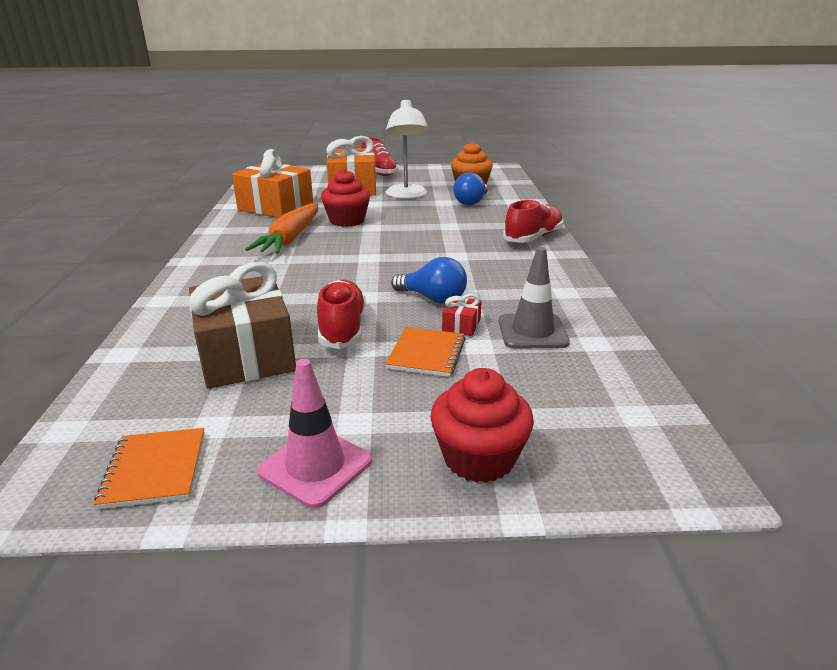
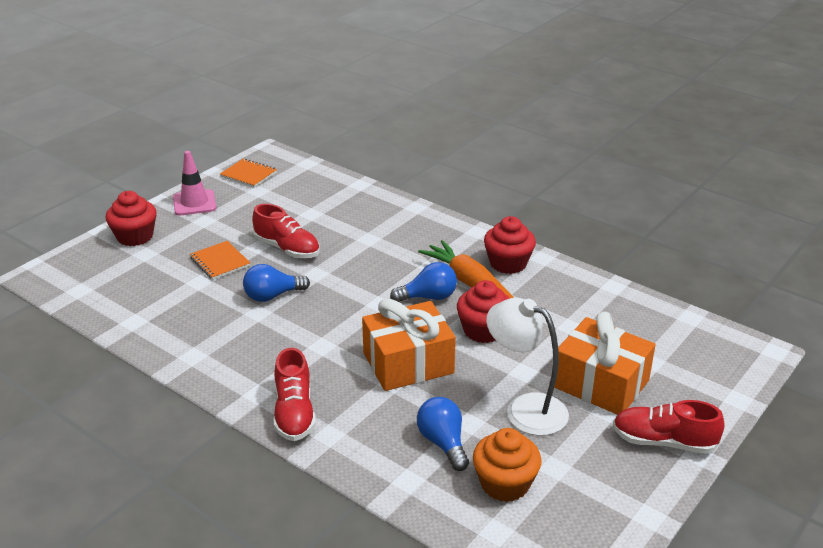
camera: 130 degrees right, 5 degrees up
brown gift [188,262,296,389] -> none
orange gift [232,149,313,218] -> orange gift moved to [362,299,456,391]
red gift [442,294,482,336] -> none
grey traffic cone [499,247,570,349] -> none
none -> blue light bulb [390,262,457,302]
none -> red cupcake [484,216,536,274]

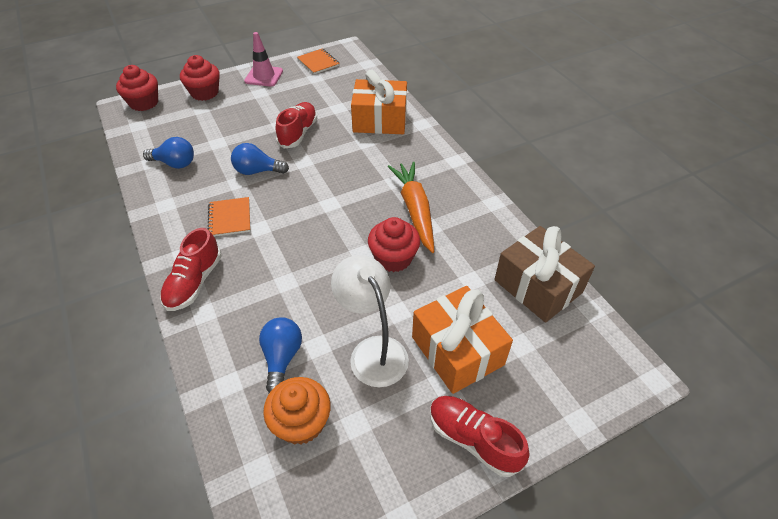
camera: 25 degrees right, 15 degrees up
orange notebook [190,241,250,280] -> orange notebook moved to [208,197,250,237]
red shoe [252,204,320,258] -> red shoe turned 135 degrees counterclockwise [276,102,318,149]
orange gift [362,299,456,391] -> orange gift moved to [351,70,407,134]
blue light bulb [390,262,457,302] -> blue light bulb moved to [143,137,194,169]
red cupcake [484,216,536,274] -> red cupcake moved to [116,65,158,111]
none -> brown gift [495,226,595,323]

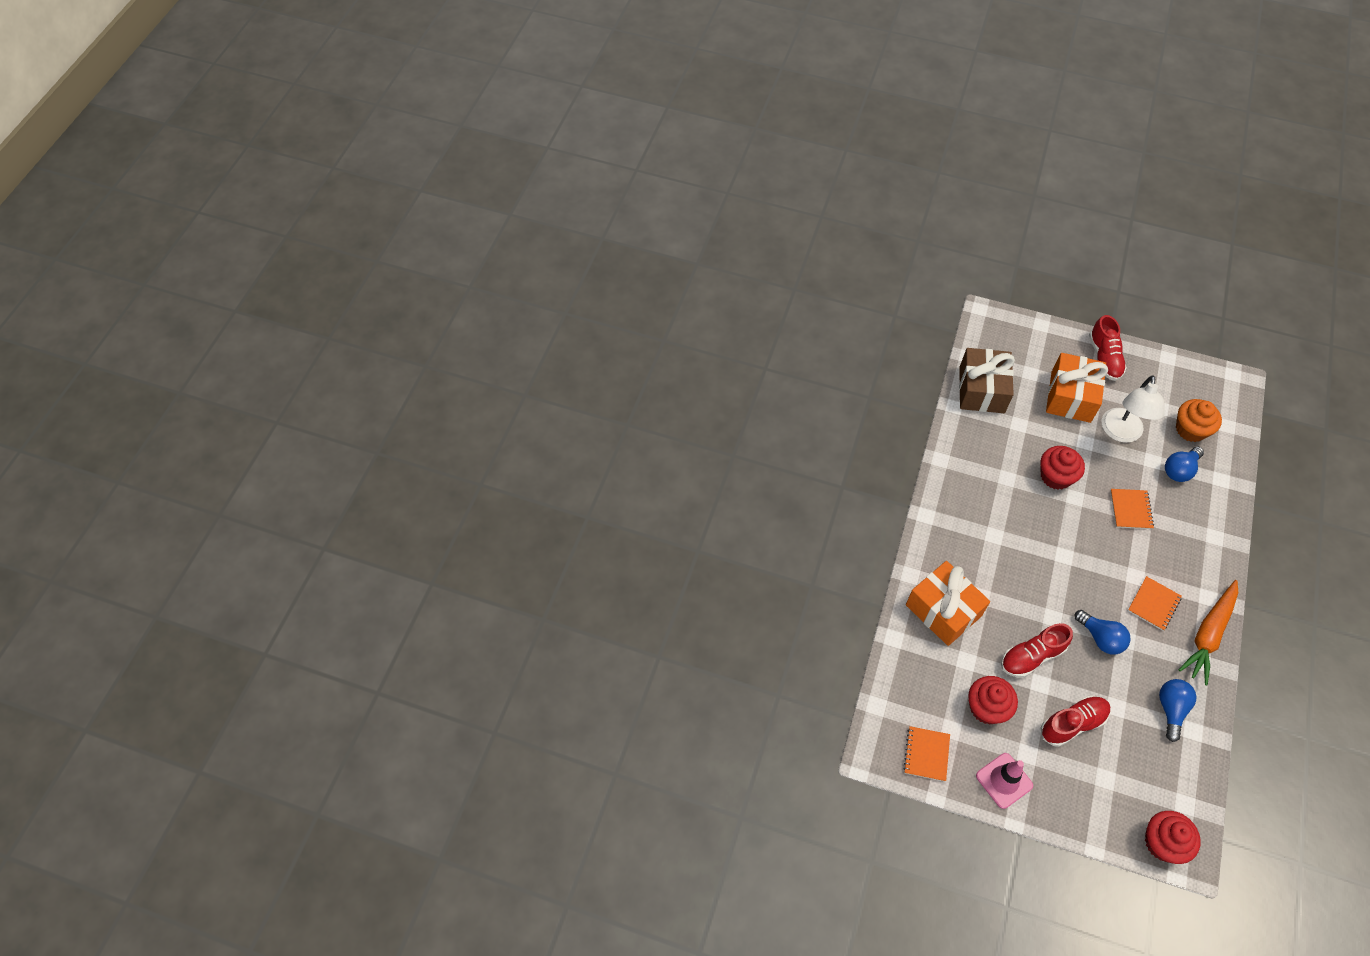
camera: 135 degrees left, 10 degrees up
blue light bulb [143,137,194,169] -> blue light bulb turned 45 degrees clockwise [1159,679,1196,742]
red shoe [160,228,222,311] -> red shoe moved to [1040,696,1111,747]
red cupcake [180,55,220,101] -> red cupcake moved to [968,676,1018,724]
orange carrot [388,162,434,253] -> orange carrot moved to [1179,580,1238,685]
none -> orange notebook [1110,489,1154,529]

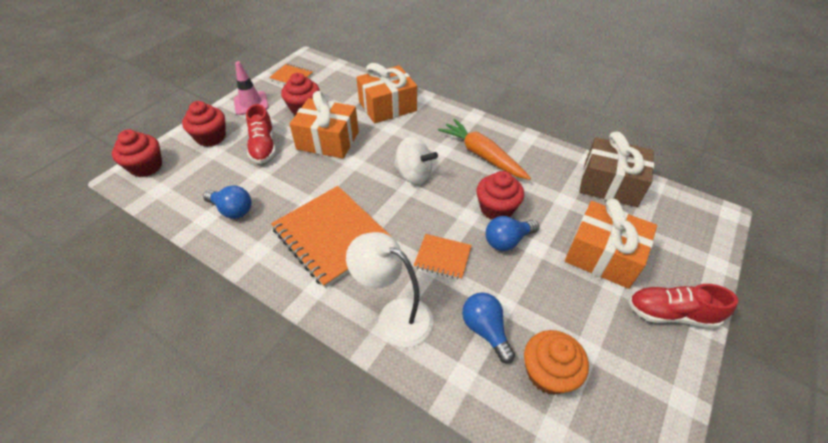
camera: 105 degrees right, 10 degrees down
red shoe [1001,623,1073,678] -> orange gift [290,91,359,159]
blue light bulb [1075,610,1131,655] -> blue light bulb moved to [486,216,539,251]
white lamp [1102,375,1165,443] -> white lamp moved to [346,232,433,347]
orange notebook [1128,576,1182,631] -> orange notebook [271,186,394,288], size x2.03
orange carrot [1179,580,1238,685] -> orange carrot moved to [438,119,531,180]
none -> red cupcake [182,101,226,147]
none -> white spinning top [393,137,438,185]

